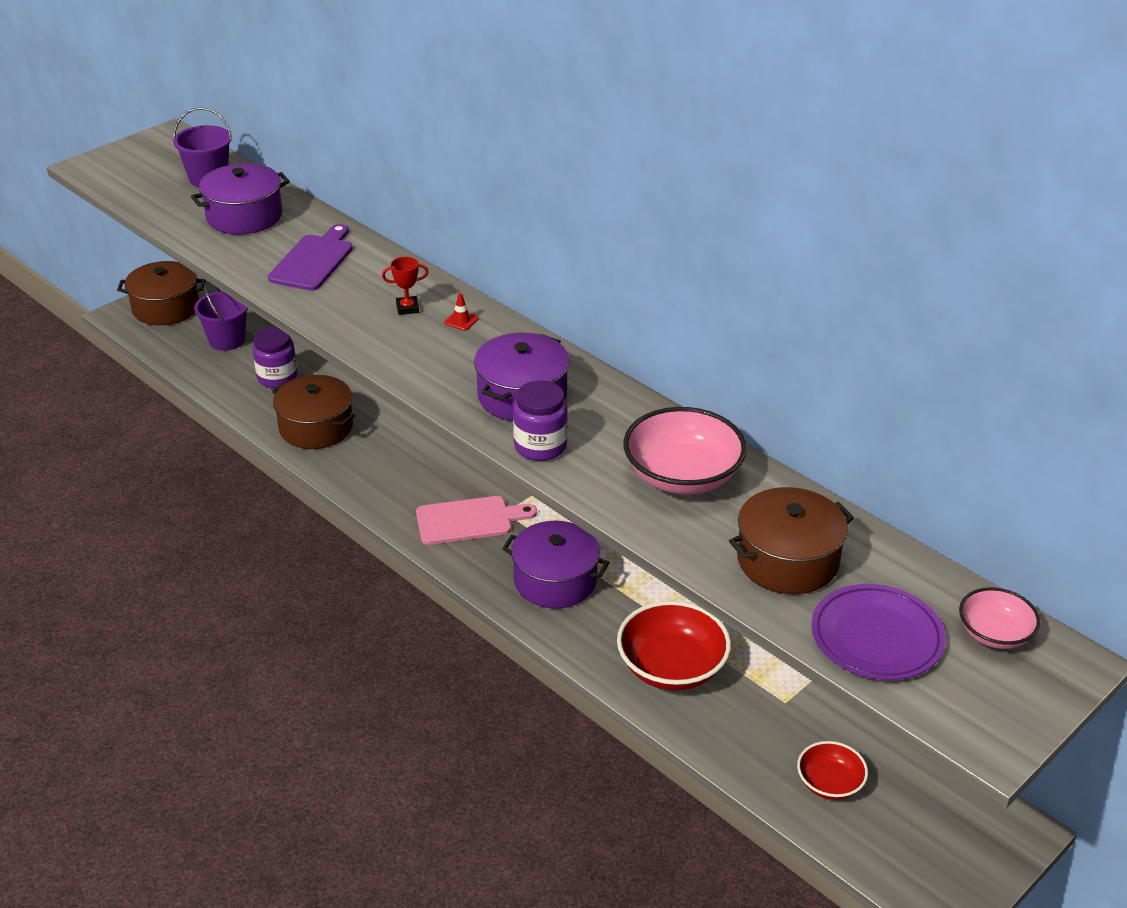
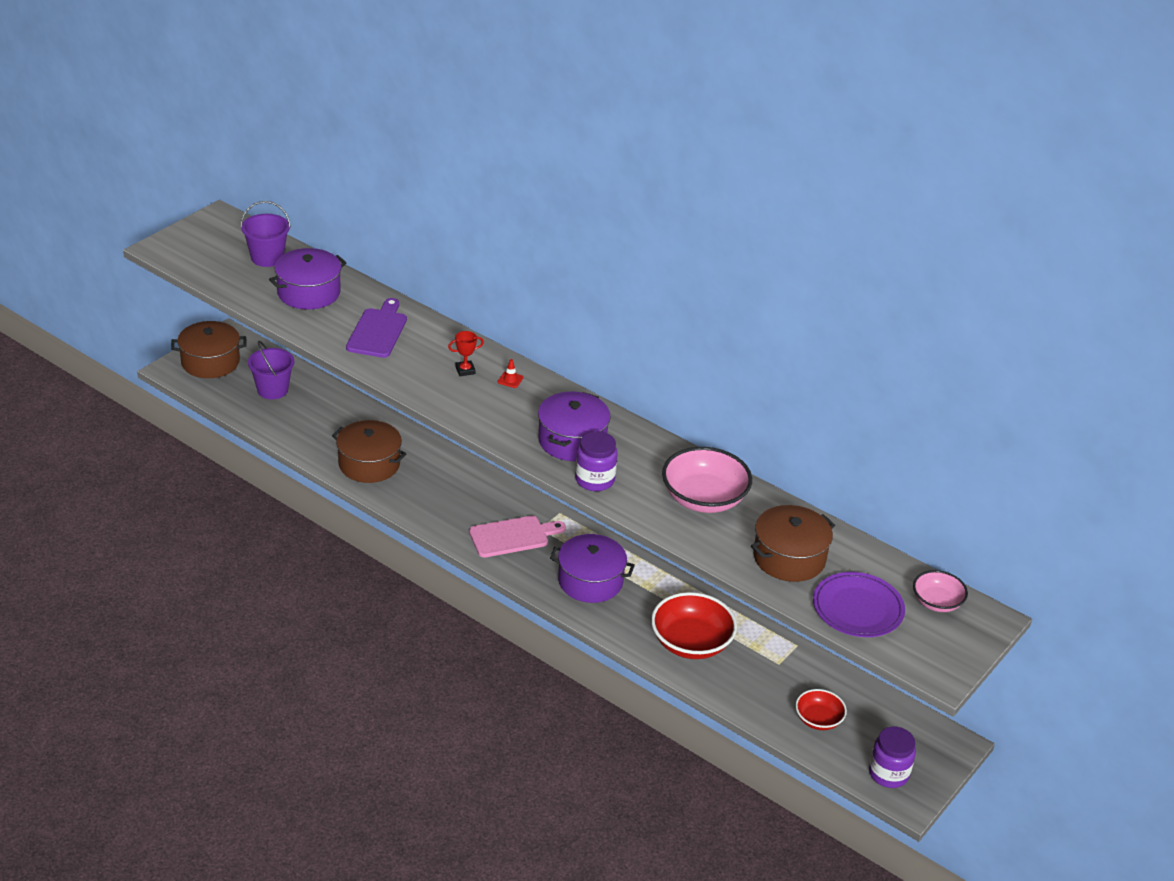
camera: 10 degrees left, 0 degrees up
purple jar [253,327,298,388] -> purple jar moved to [869,726,916,788]

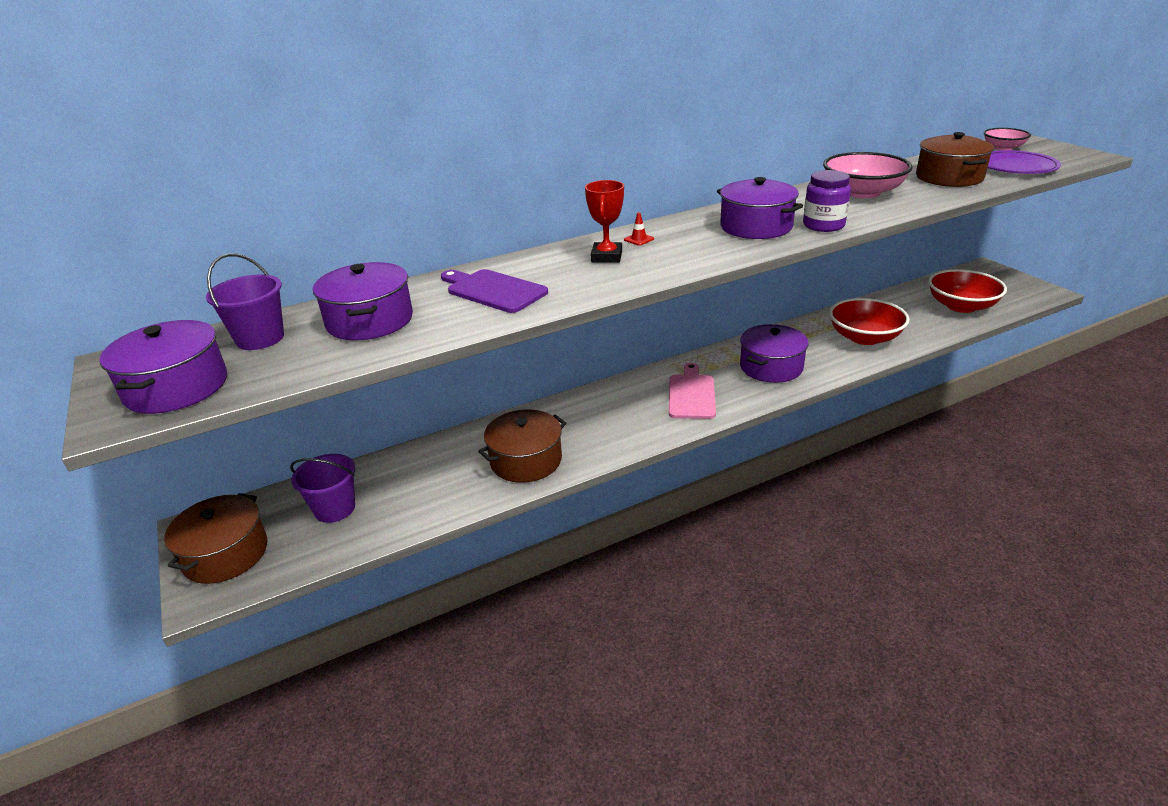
camera: 60 degrees left, 5 degrees down
red trophy [448,331,484,376] -> red trophy [585,180,624,263], size x1.51
red bowl [795,689,847,730] -> red bowl [928,269,1007,313], size x1.74
purple jar [869,726,916,788] -> none
none -> purple pot [99,320,227,414]

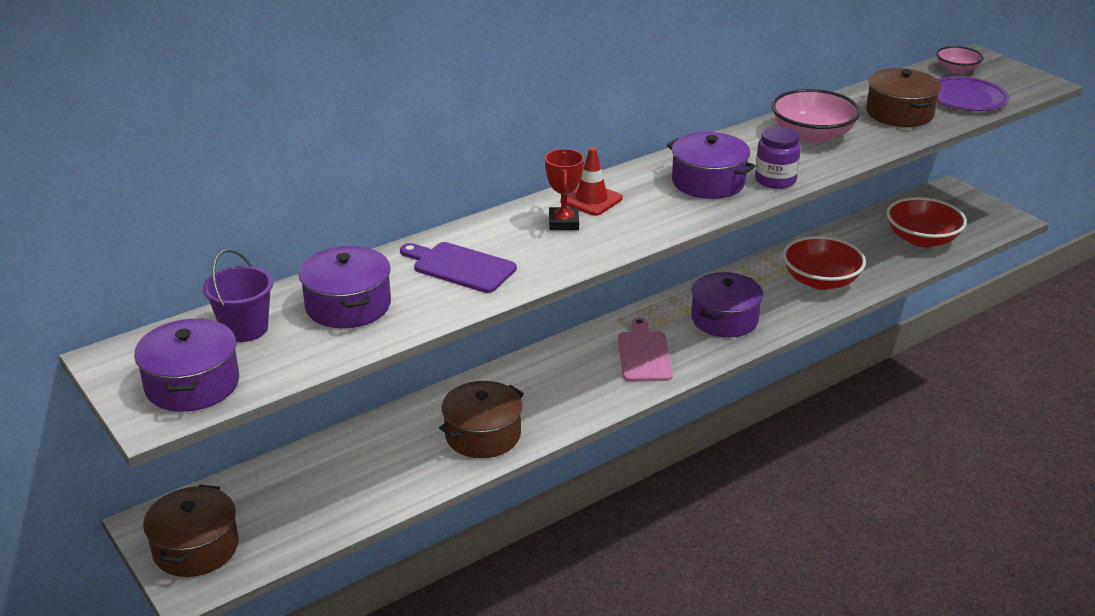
camera: 10 degrees left, 0 degrees up
purple bucket [290,454,355,523] -> none
red traffic cone [624,213,654,246] -> red traffic cone [567,147,623,216], size x2.00

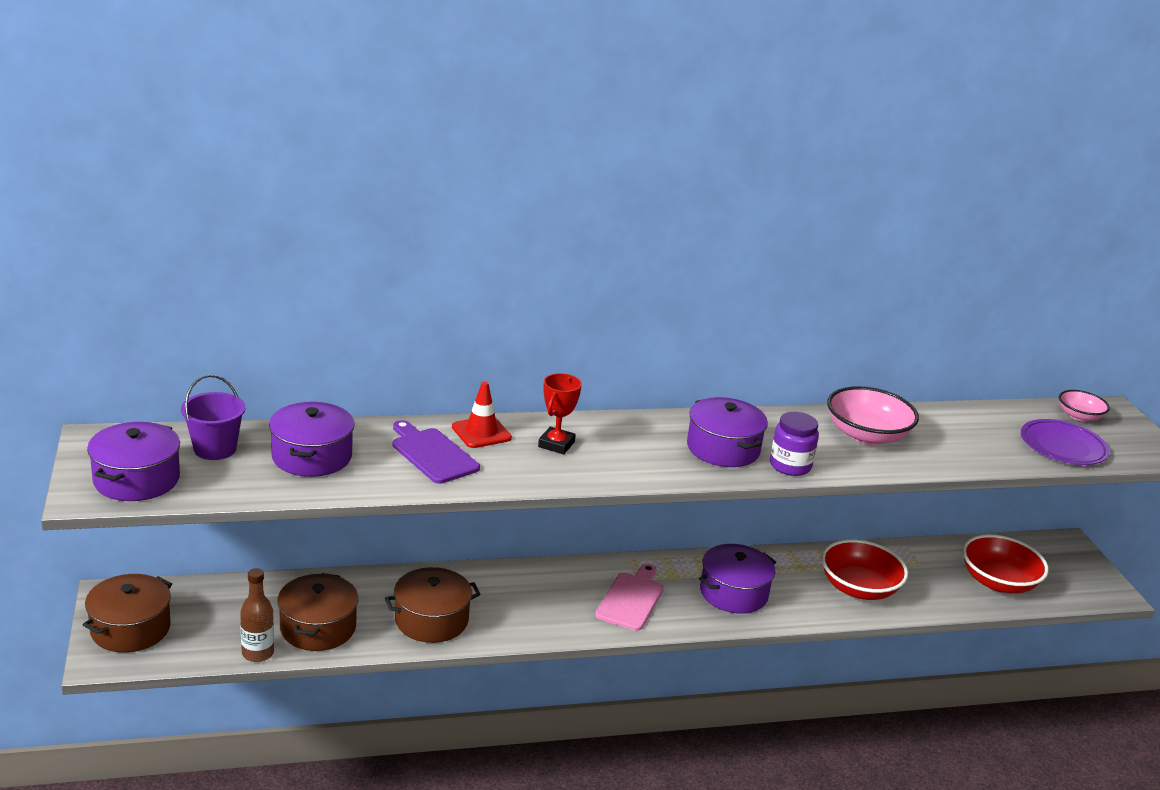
camera: 20 degrees right, 5 degrees down
red traffic cone [567,147,623,216] -> red traffic cone moved to [452,381,512,448]
brown pot [866,68,941,127] -> brown pot moved to [277,573,359,651]
none -> brown bottle [240,568,274,662]

